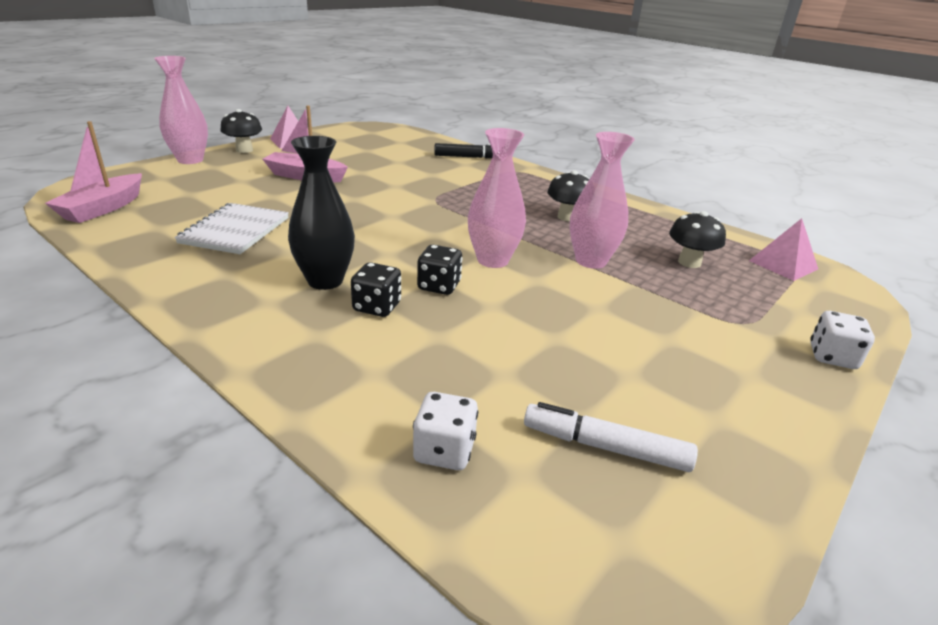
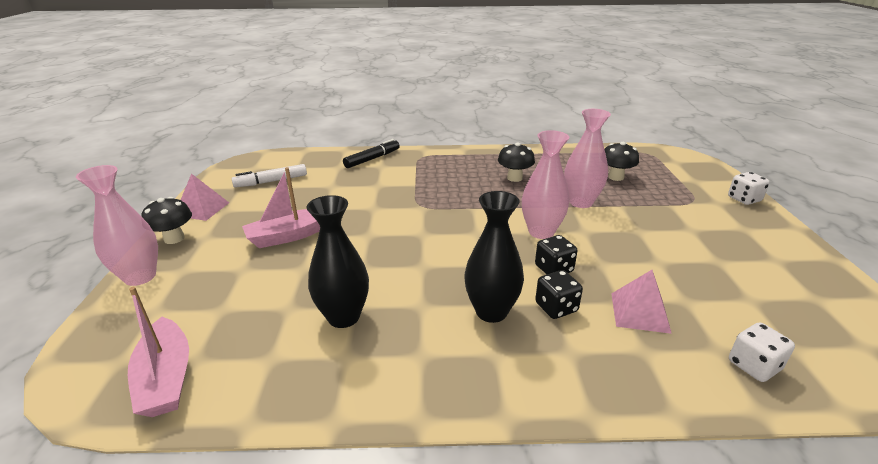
camera: 40 degrees left, 0 degrees up
white notebook [175,203,289,254] -> black vase [307,195,369,328]
white marker [524,402,698,472] -> white marker moved to [232,164,307,188]
pink pyramid [749,218,818,281] -> pink pyramid moved to [611,270,672,334]

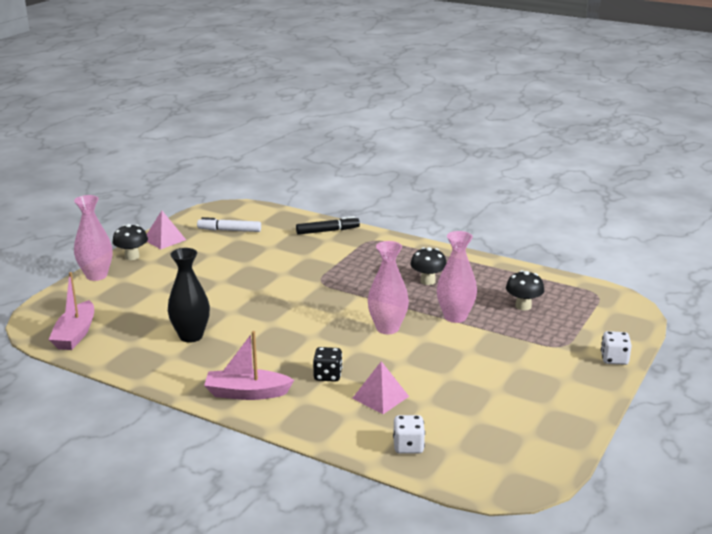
camera: 30 degrees right, 5 degrees down
pink boat [242,167,320,248] -> pink boat moved to [204,331,294,400]
black vase [464,191,524,323] -> none
black dice [535,235,577,274] -> none

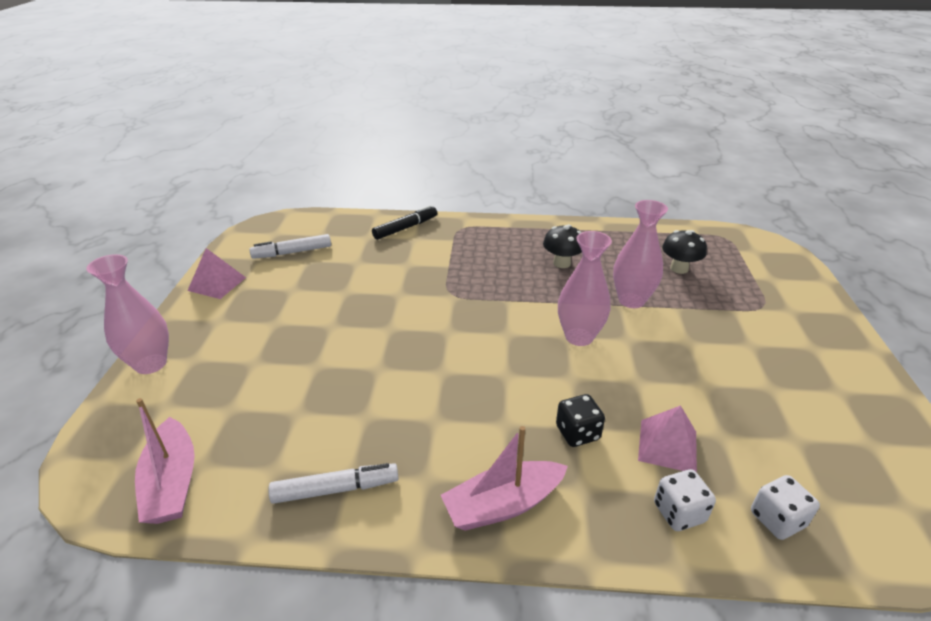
camera: 25 degrees left, 10 degrees up
black mushroom [112,224,148,260] -> none
black vase [168,248,210,343] -> none
white dice [601,331,632,365] -> white dice moved to [654,469,716,531]
none -> white marker [269,463,399,504]

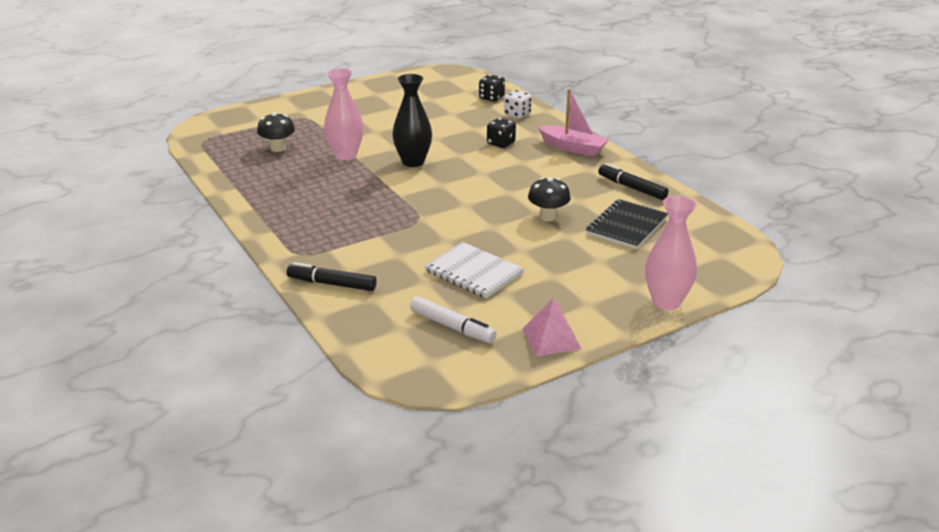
camera: 125 degrees left, 5 degrees down
pink boat [135,398,195,524] -> none
white marker [269,463,399,504] -> black marker [598,163,668,200]
black mushroom [543,224,582,268] -> black mushroom moved to [528,177,571,221]
pink vase [558,231,612,346] -> black vase [392,74,432,167]
pink pyramid [638,405,697,472] -> none
white dice [751,475,820,540] -> black dice [479,75,505,101]
none -> white notebook [424,242,524,299]
none -> black notebook [586,199,668,249]

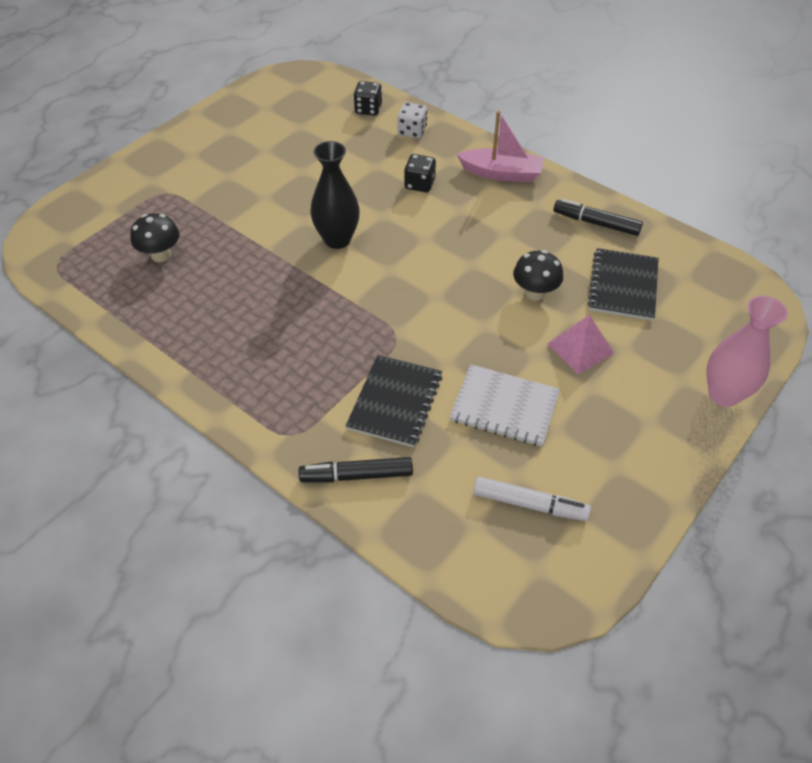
camera: 20 degrees left, 20 degrees up
pink vase [324,68,364,160] -> none
pink pyramid [522,298,582,356] -> pink pyramid moved to [547,315,614,374]
none -> black notebook [346,355,443,447]

